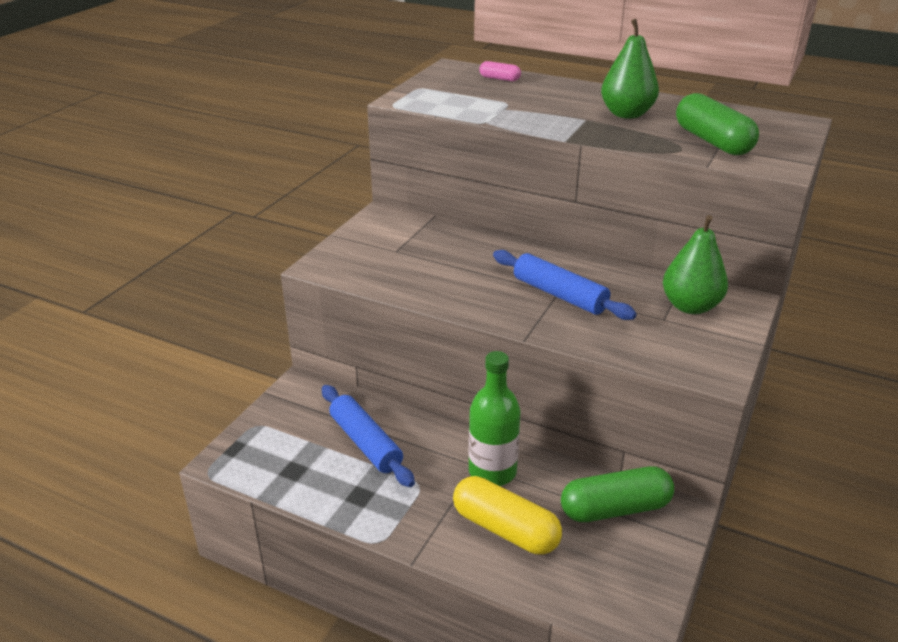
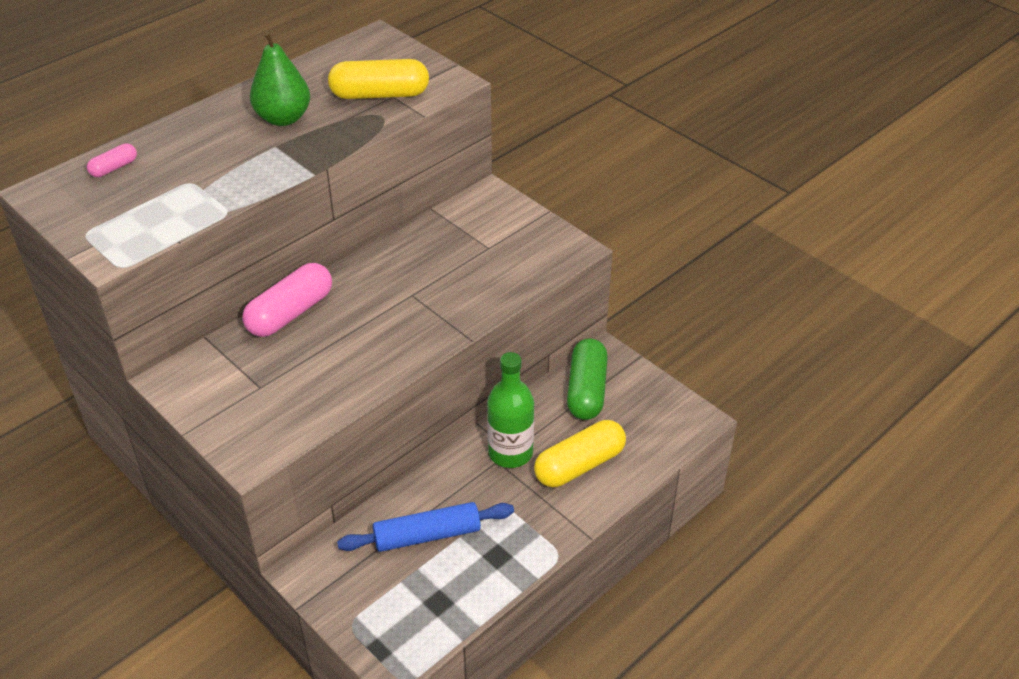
camera: 70 degrees left, 10 degrees up
blue rolling pin [493,250,637,320] -> none
green pear [663,215,728,314] -> none
green capsule [676,93,759,155] -> yellow capsule [328,59,429,99]
none -> pink capsule [242,263,332,337]

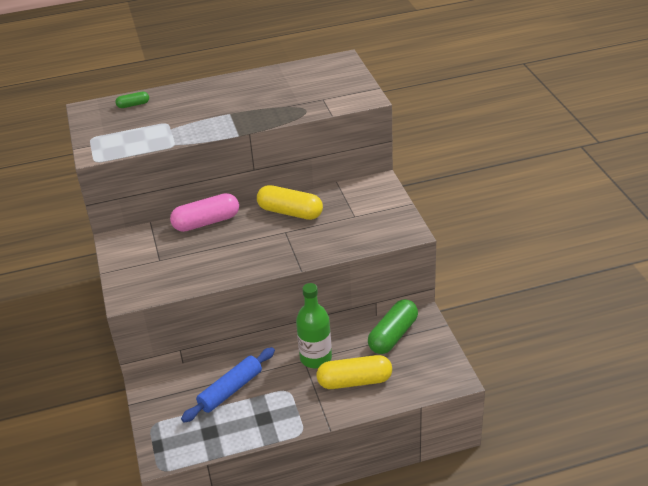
camera: 30 degrees right, 5 degrees down
pink capsule [87,143,137,177] -> green capsule [115,92,149,108]
green pear [250,31,310,126] -> none
yellow capsule [328,59,429,99] -> yellow capsule moved to [257,185,323,220]
blue rolling pin [337,502,514,552] -> blue rolling pin turned 60 degrees counterclockwise [181,347,275,423]

